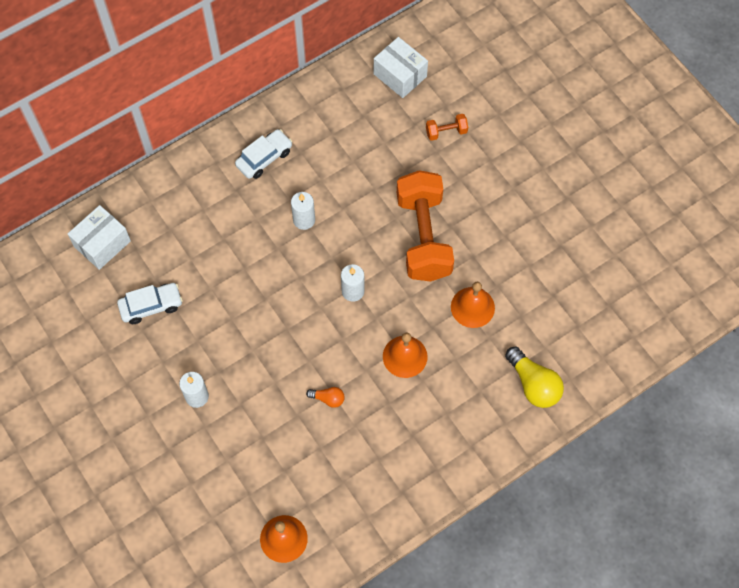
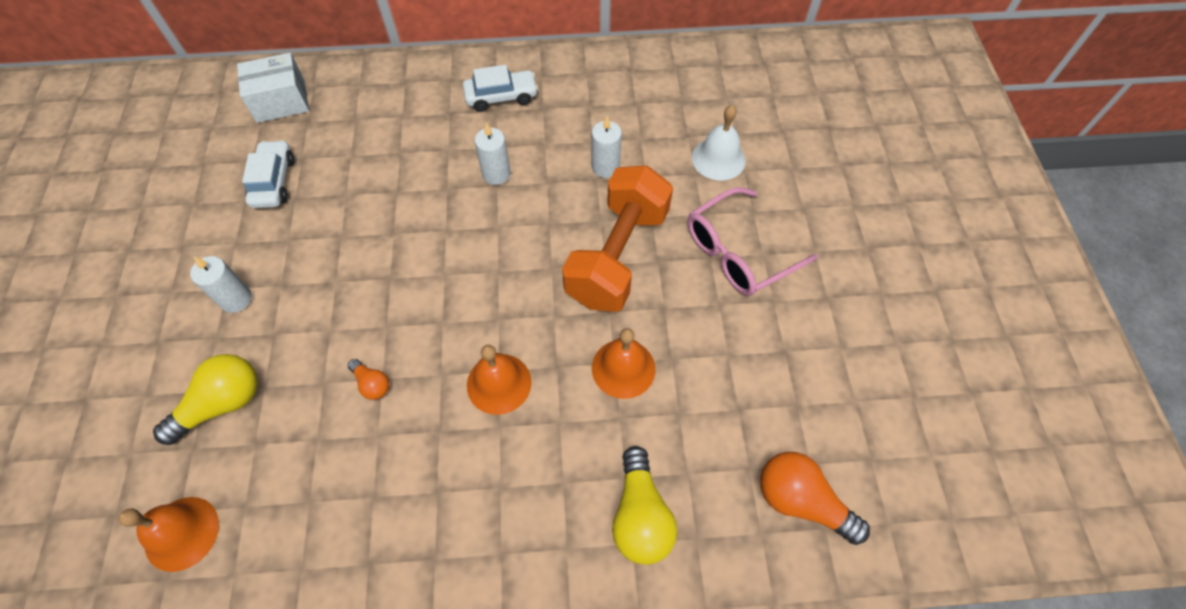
camera: 30 degrees right, 5 degrees down
white car [117,283,183,324] -> white car turned 105 degrees counterclockwise [242,140,294,208]
white candle [341,264,365,302] -> white candle moved to [591,116,622,178]
white box [374,37,428,98] -> none
orange dumbbell [426,114,468,141] -> white bell [692,105,746,180]
none -> yellow light bulb [153,354,258,445]
none -> pink glasses [688,187,818,296]
none -> orange light bulb [760,452,870,545]

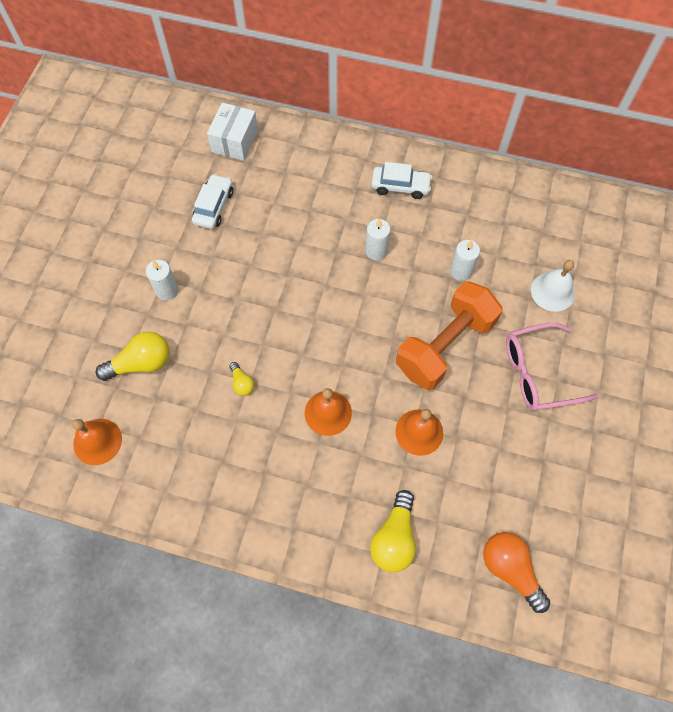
camera: 20 degrees right, 5 degrees up
white box [237,53,309,123] -> white box turned 75 degrees counterclockwise [207,103,258,161]
orange light bulb [348,359,389,400] -> yellow light bulb [230,362,254,396]

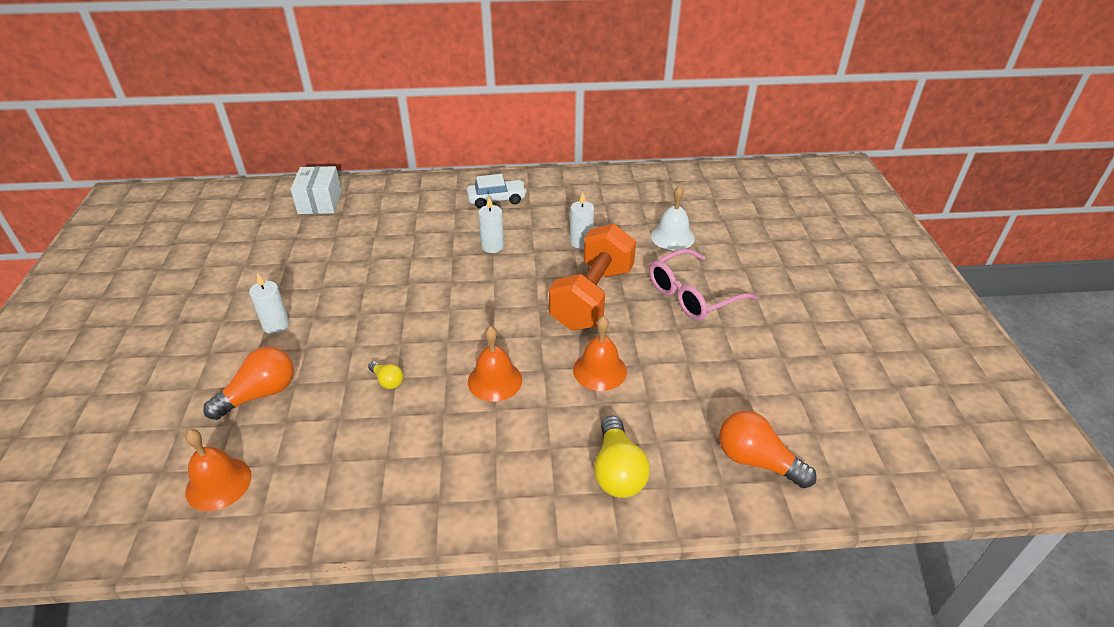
camera: 20 degrees left, 25 degrees down
yellow light bulb [96,332,170,381] -> orange light bulb [203,347,294,420]
white car [192,174,233,229] -> none

